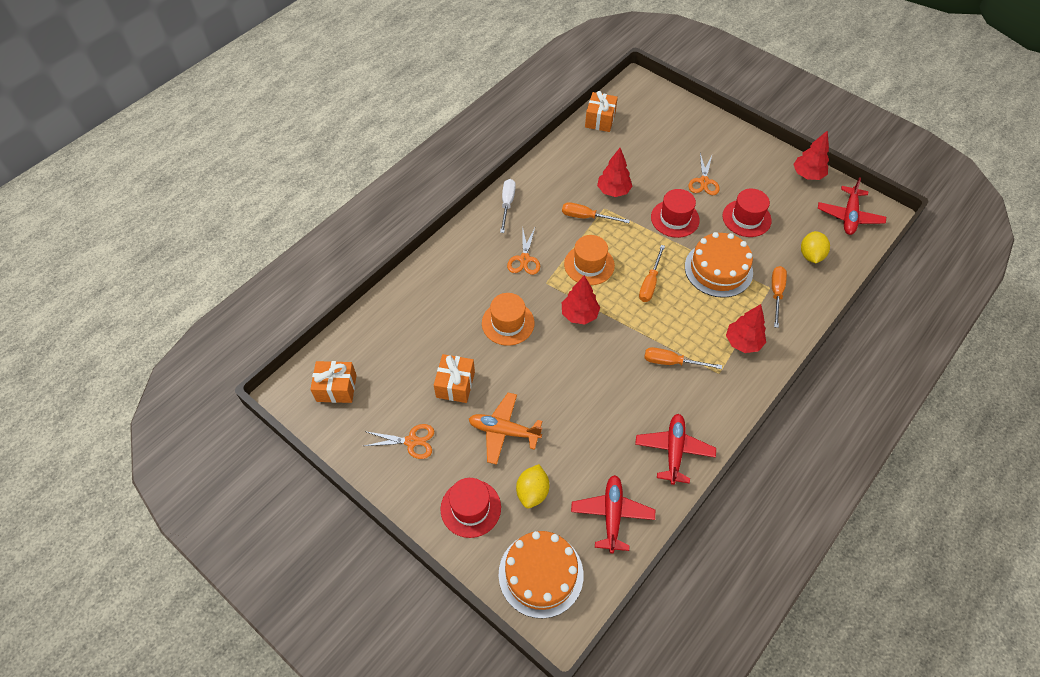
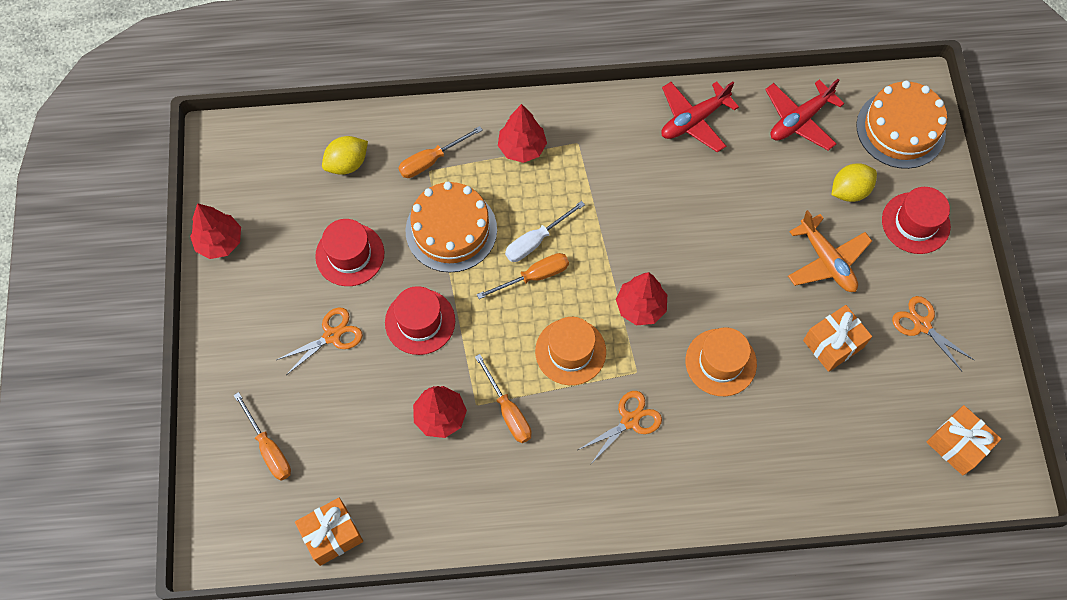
camera: 135 degrees left, 10 degrees up
white screwdriver [500,179,516,233] -> white screwdriver moved to [505,201,585,262]
orange screwdriver [644,347,722,369] -> orange screwdriver moved to [234,392,291,481]
red plane [818,177,886,235] -> none

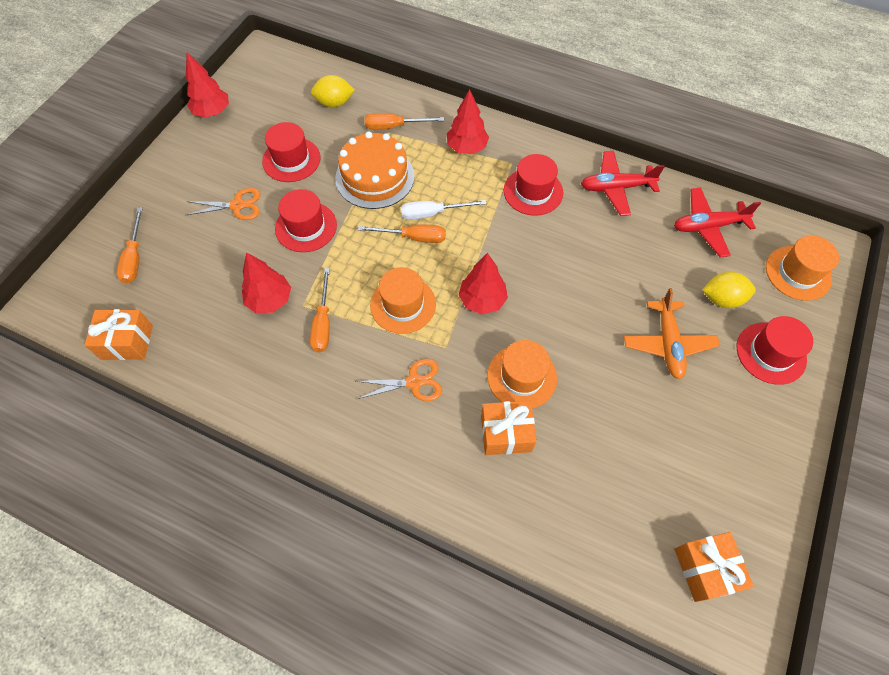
camera: 30 degrees right, 5 degrees down
orange gift [803,305,872,372] -> orange gift moved to [481,401,537,455]
orange cake [856,81,947,169] -> orange hat [766,236,839,301]
orange scissors [892,296,974,371] -> none
none -> red hat [504,154,563,216]

